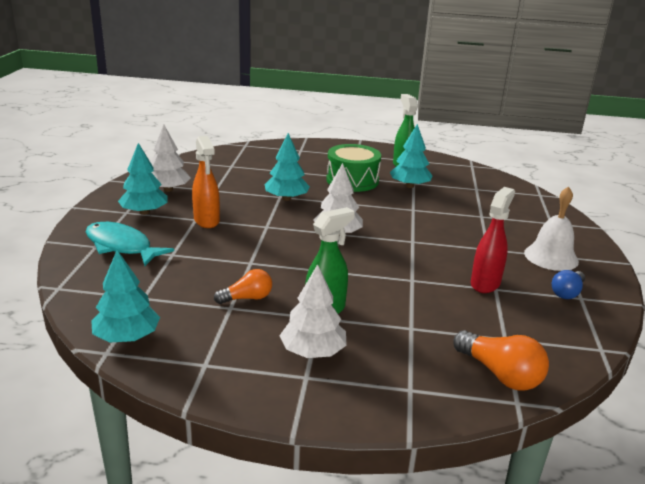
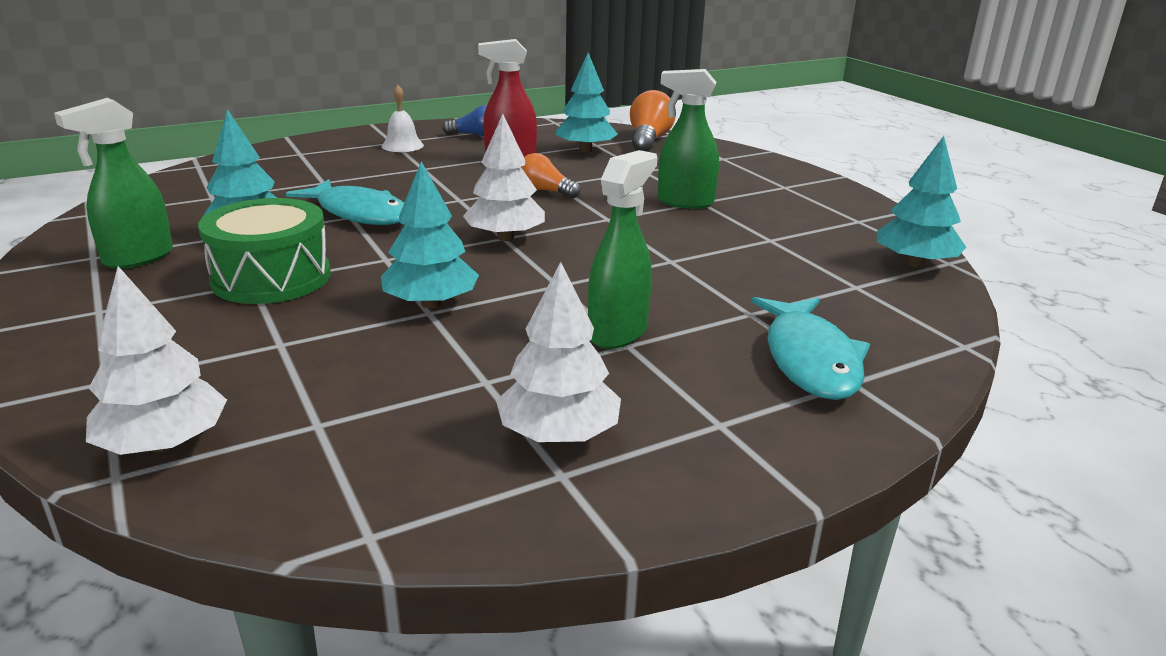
camera: 125 degrees left, 0 degrees up
turquoise tree [118,143,168,215] -> turquoise tree moved to [555,53,618,152]
orange spray bottle [192,136,220,228] -> green spray bottle [588,150,657,349]
orange light bulb [214,269,272,304] -> orange light bulb moved to [521,153,581,198]
white tree [279,264,347,358] -> white tree moved to [86,266,227,455]
white bell [524,186,579,271] -> white bell [382,85,424,152], size x0.65
none -> turquoise fish [286,179,404,225]

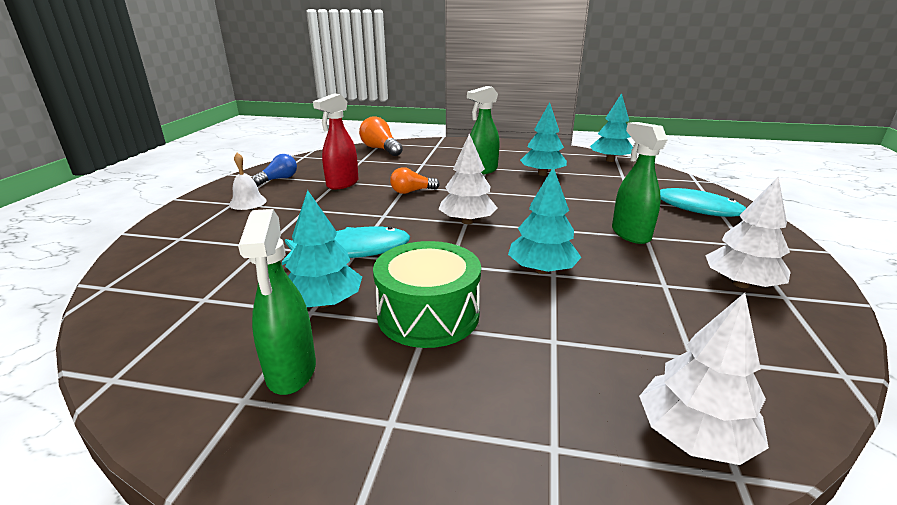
camera: 50 degrees left, 0 degrees up
turquoise tree [555,53,618,152] -> turquoise tree moved to [520,102,567,176]

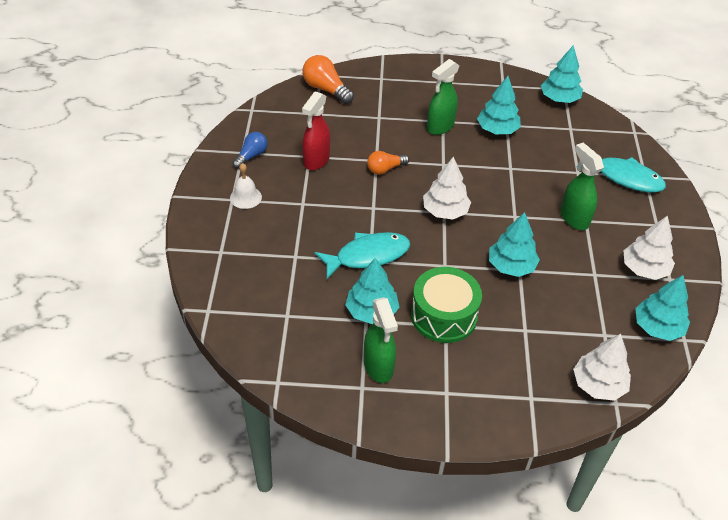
camera: 10 degrees left, 20 degrees up
none -> turquoise tree [635,275,690,341]

